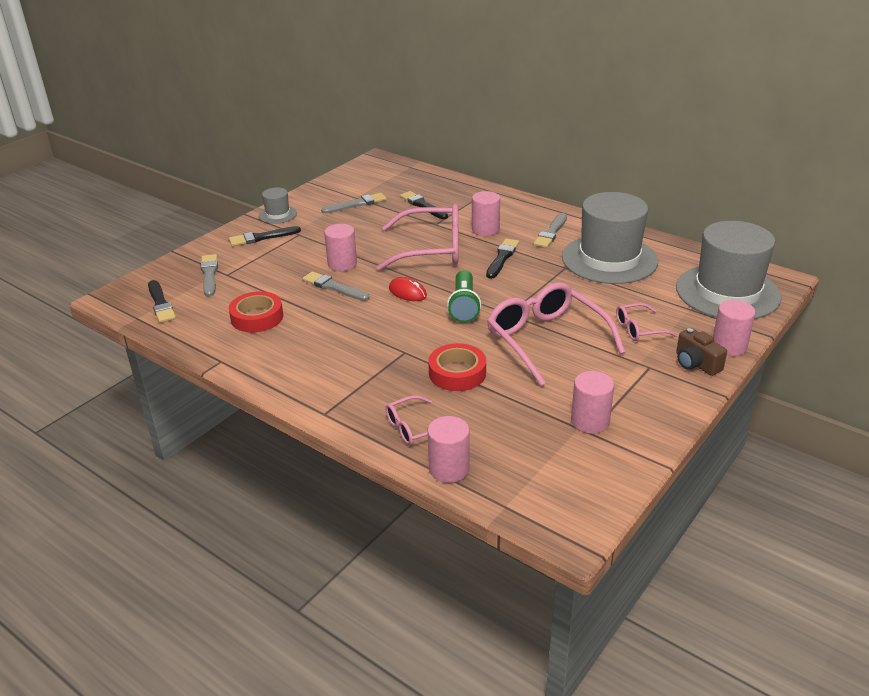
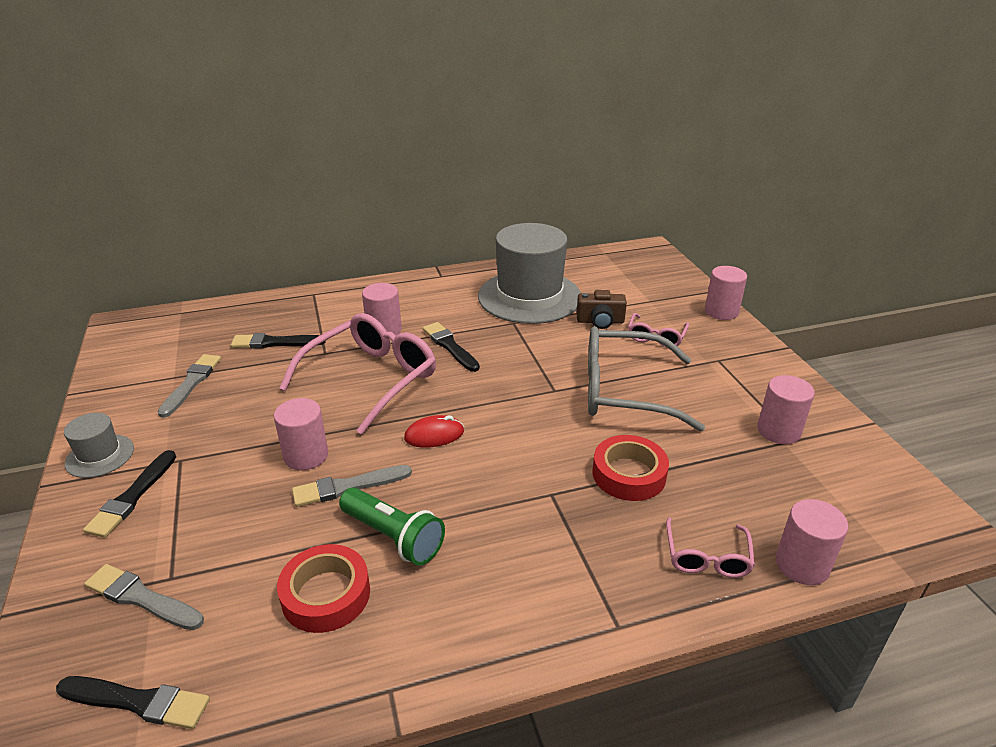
camera: 55 degrees left, 0 degrees up
green flashlight [447,270,481,323] -> green flashlight moved to [339,487,445,566]
pink glasses [487,282,625,386] -> grey glasses [588,326,705,432]
grey brush [533,213,567,248] -> none
grey hat [676,221,782,319] -> none
brown camera [676,328,727,376] -> brown camera moved to [576,290,627,329]

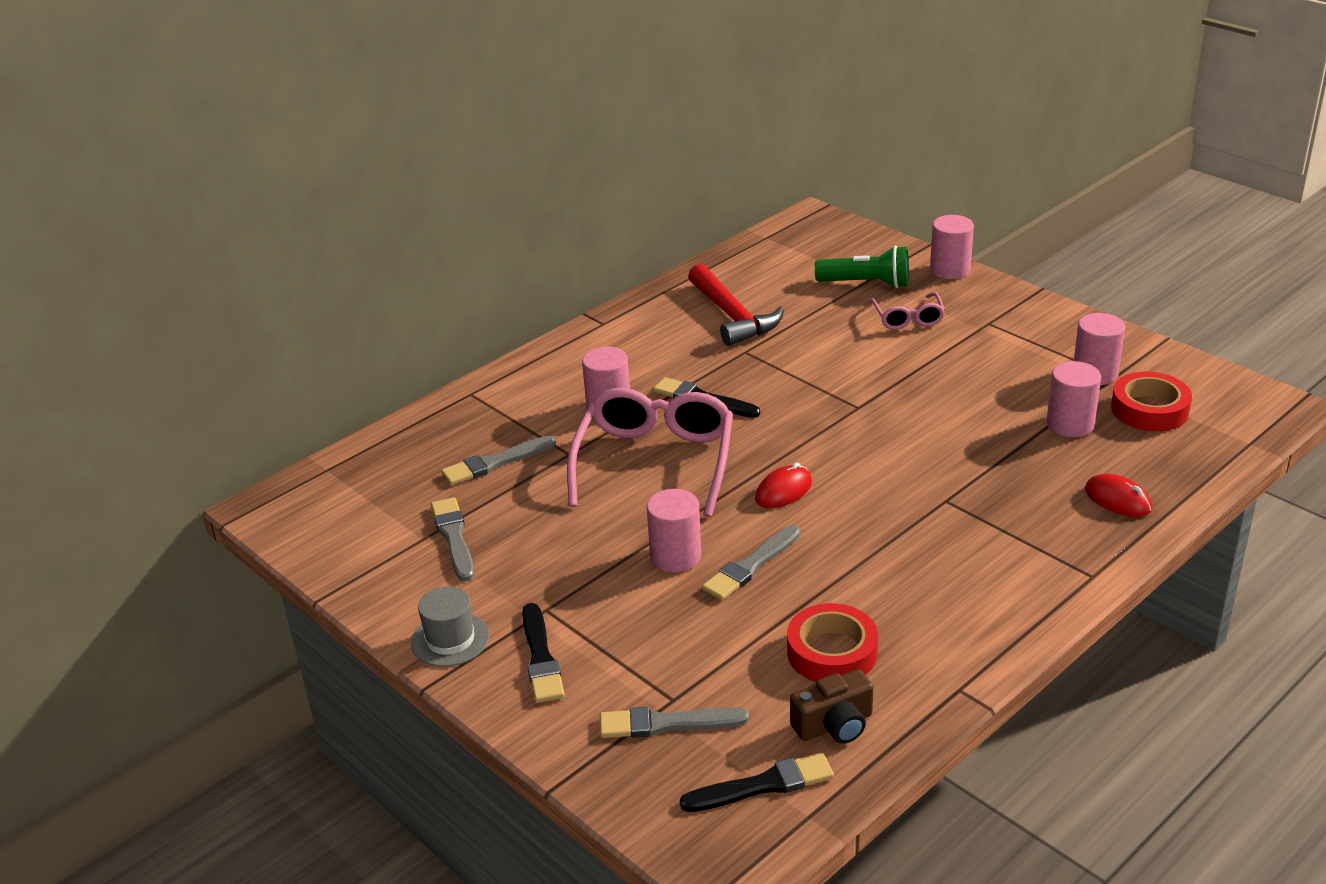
camera: 25 degrees left, 0 degrees up
black brush [231,333,326,349] -> grey brush [441,435,556,485]
green flashlight [339,487,445,566] -> green flashlight moved to [815,246,909,288]
grey hat [478,223,581,324] -> red hammer [688,264,784,346]
brown camera [576,290,627,329] -> brown camera moved to [790,669,874,744]
grey glasses [588,326,705,432] -> none
red tape [592,435,669,501] -> red tape moved to [1111,372,1192,432]
pink glasses [666,517,755,578] -> red mouse [1085,474,1152,517]
pink cylinder [776,499,848,585] -> pink cylinder moved to [1047,361,1101,437]

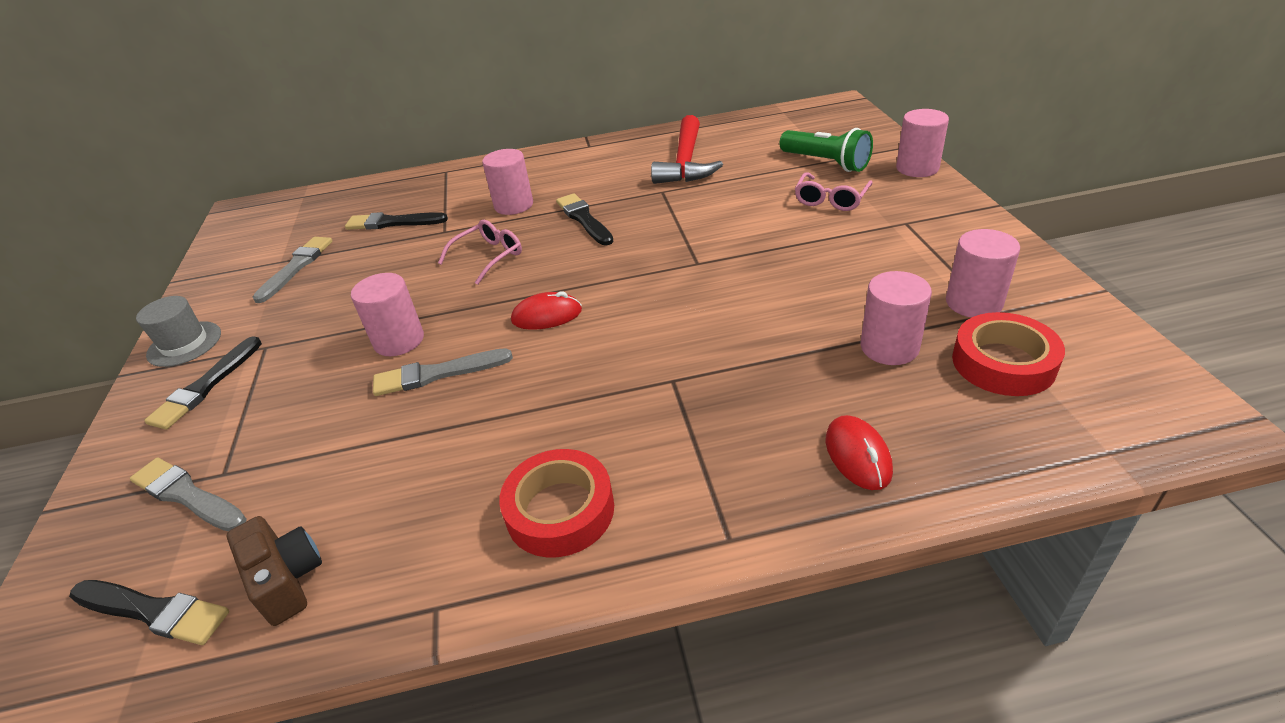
camera: 35 degrees right, 5 degrees up
grey brush [441,435,556,485] -> black brush [345,212,448,230]
pink glasses [567,388,733,517] -> pink glasses [438,220,522,285], size x0.49
red tape [787,603,878,682] -> red tape moved to [499,449,614,557]
brown camera [790,669,874,744] -> brown camera turned 135 degrees counterclockwise [227,516,322,626]

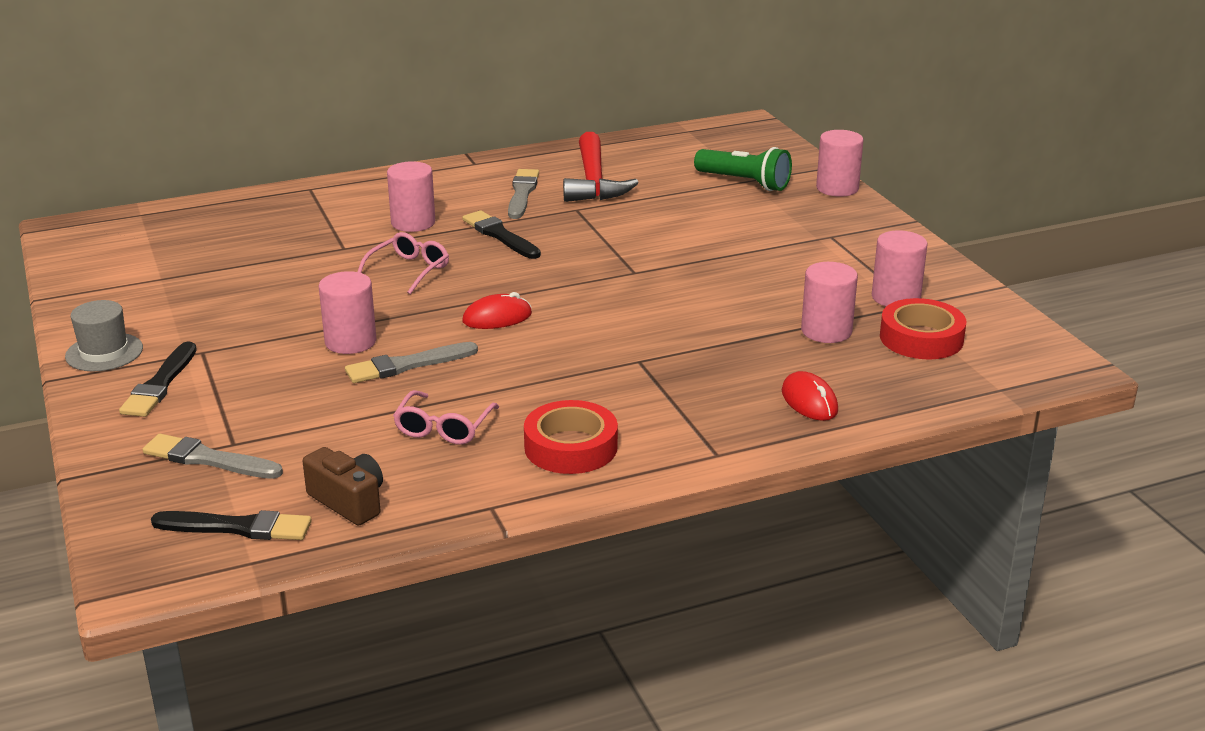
camera: 15 degrees left, 10 degrees down
grey brush [253,237,333,303] -> grey brush moved to [508,169,539,219]
black brush [345,212,448,230] -> none
pink glasses [795,172,873,211] -> pink glasses moved to [393,390,499,445]

